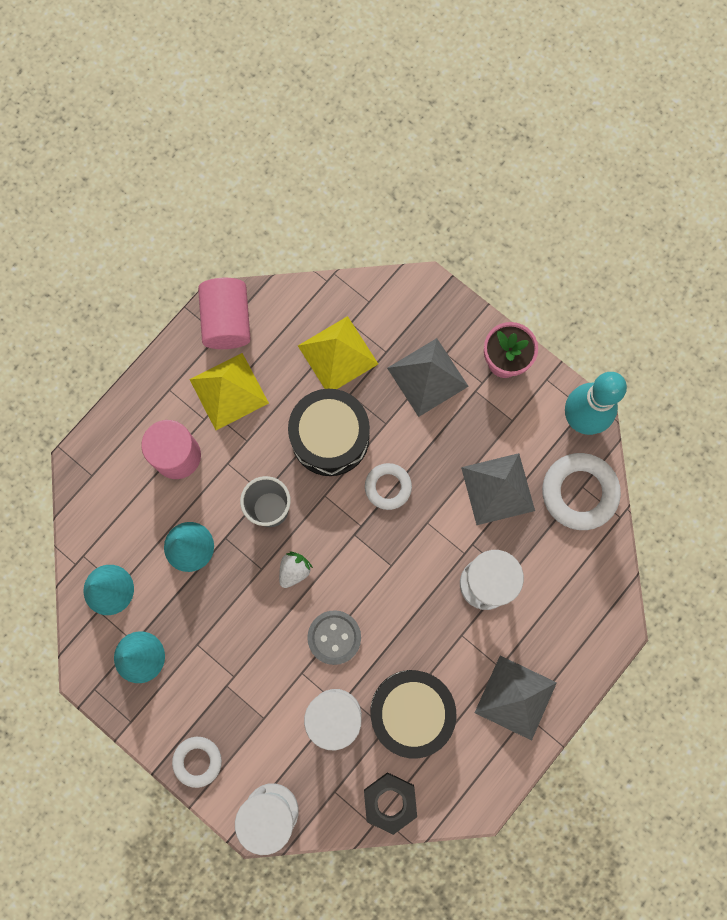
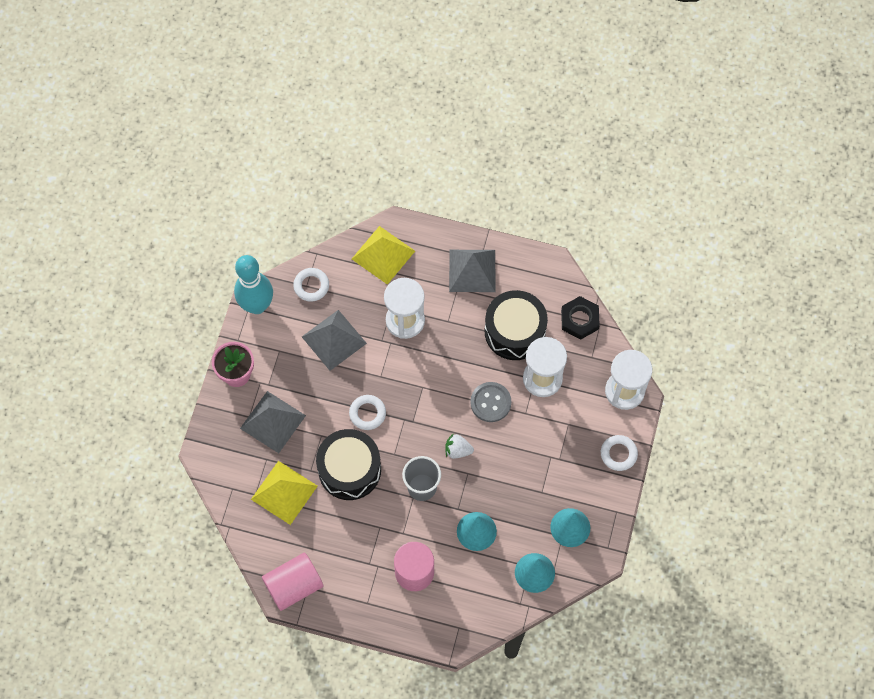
camera: 115 degrees left, 10 degrees down
yellow pyramid [189,353,269,430] -> yellow pyramid moved to [352,226,415,285]
white ring [542,453,621,530] -> white ring [293,268,329,302], size x0.60

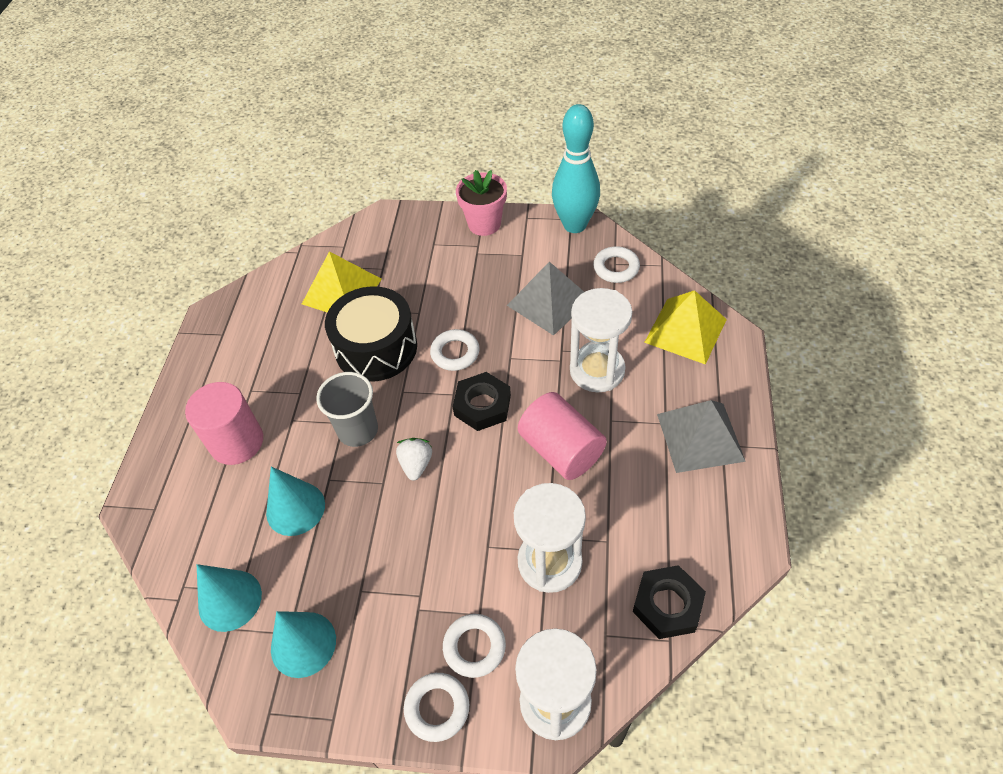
camera: 85 degrees right, 15 degrees down
grey pyramid [240,391,306,453] -> none
pink cylinder [262,553,323,611] -> pink cylinder moved to [518,392,607,480]
grey button [470,382,511,422] -> none
black drum [485,290,548,360] -> none
none -> white ring [443,614,506,678]
none -> black nut [453,372,511,431]

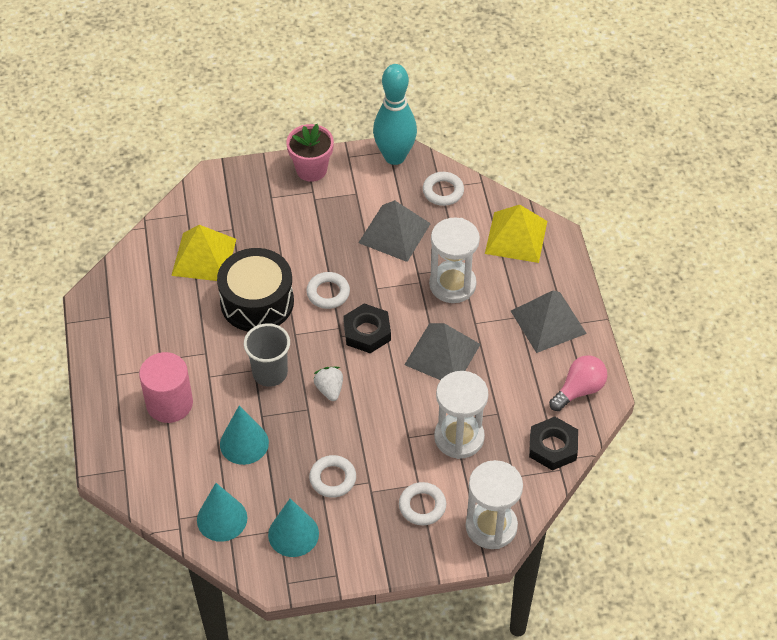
camera: 20 degrees left, 0 degrees up
white ring [404,673,469,742] -> white ring moved to [309,455,356,498]
pink cylinder [518,392,607,480] -> grey pyramid [404,323,481,380]
none -> pink light bulb [549,355,607,411]

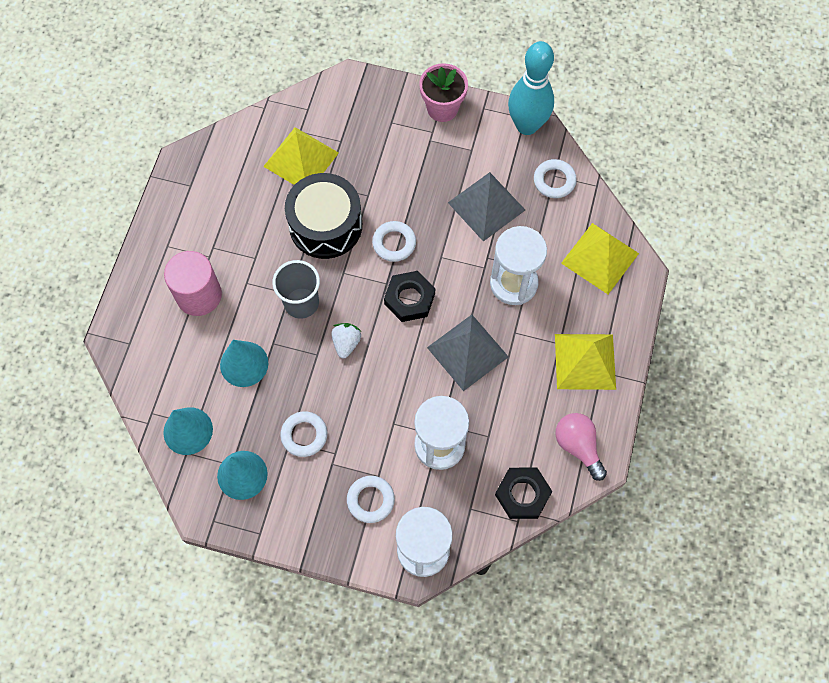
camera: 25 degrees right, 15 degrees up
grey pyramid [511,291,587,353] -> yellow pyramid [555,334,616,390]
pink light bulb [549,355,607,411] -> pink light bulb turned 105 degrees counterclockwise [555,413,607,481]

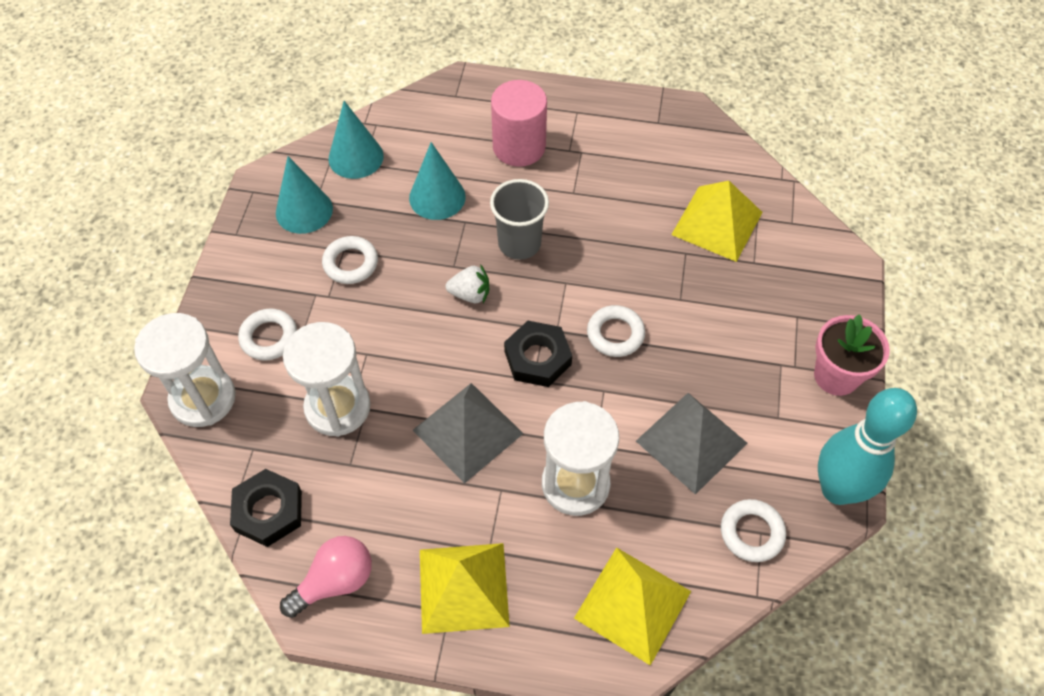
camera: 85 degrees right, 10 degrees down
black drum [285,173,362,259] -> none

